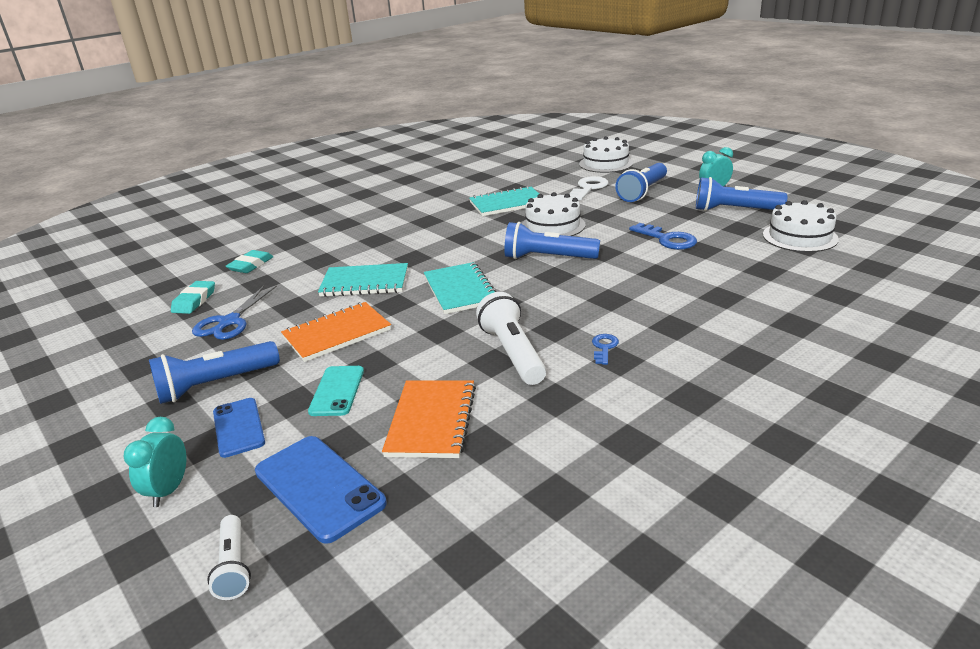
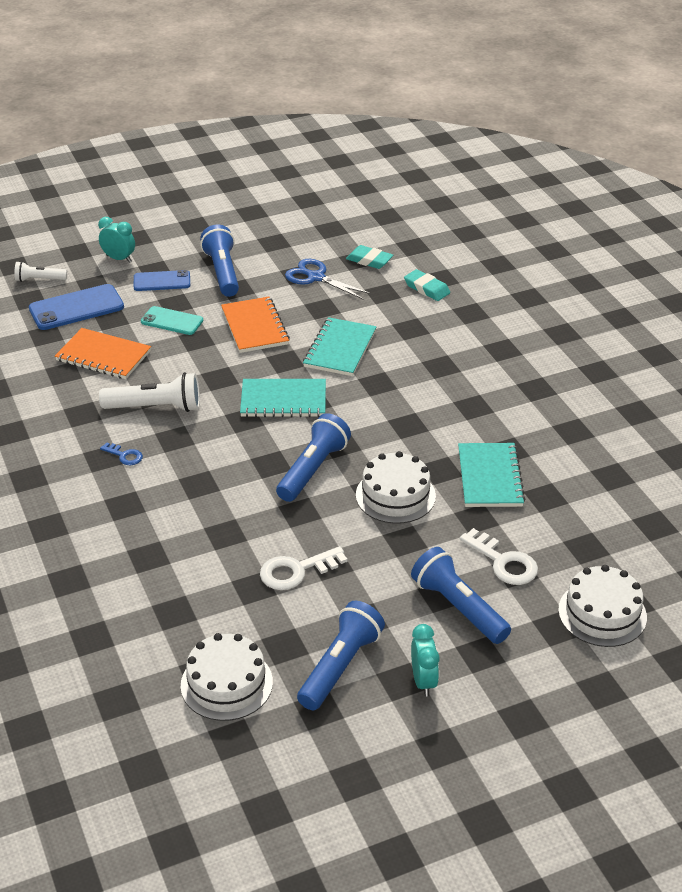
camera: 105 degrees right, 10 degrees up
blue key [629,223,697,250] -> white key [260,546,347,590]

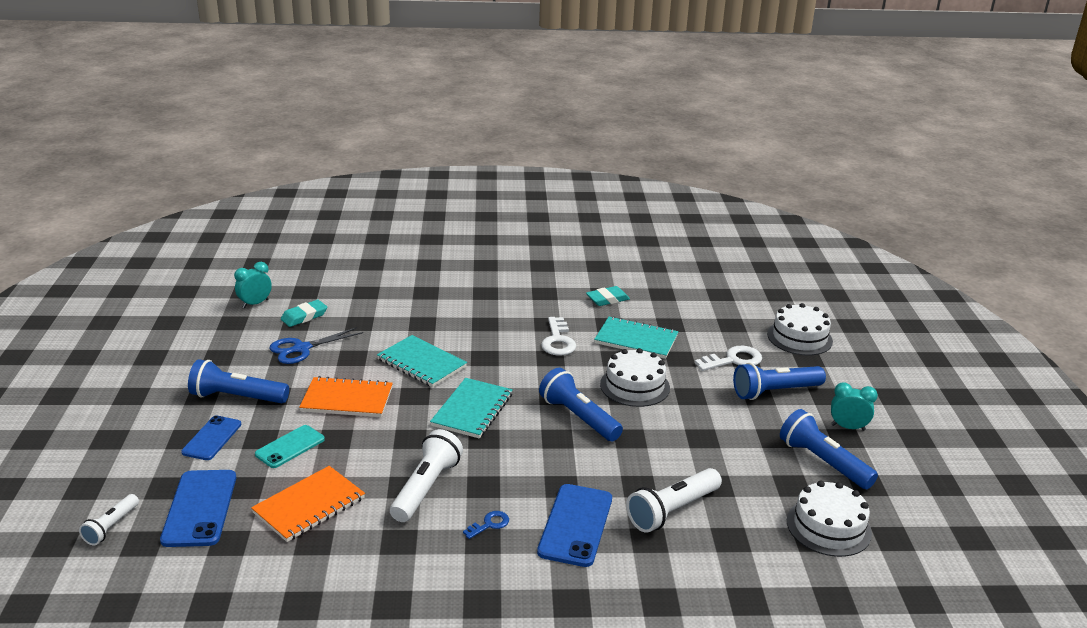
camera: 70 degrees left, 10 degrees down
turquoise clock [98,217,135,263] -> turquoise clock moved to [234,262,272,308]
white key [260,546,347,590] -> white key moved to [541,317,576,356]
turquoise eraser [404,269,450,301] -> turquoise eraser moved to [586,286,630,306]
none -> blue phone [537,484,612,567]
none -> white flashlight [626,468,722,533]

